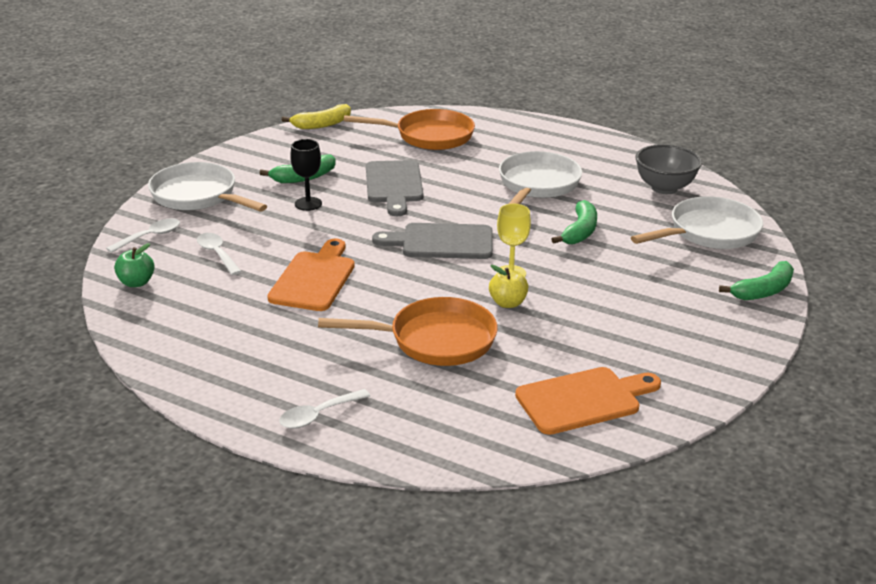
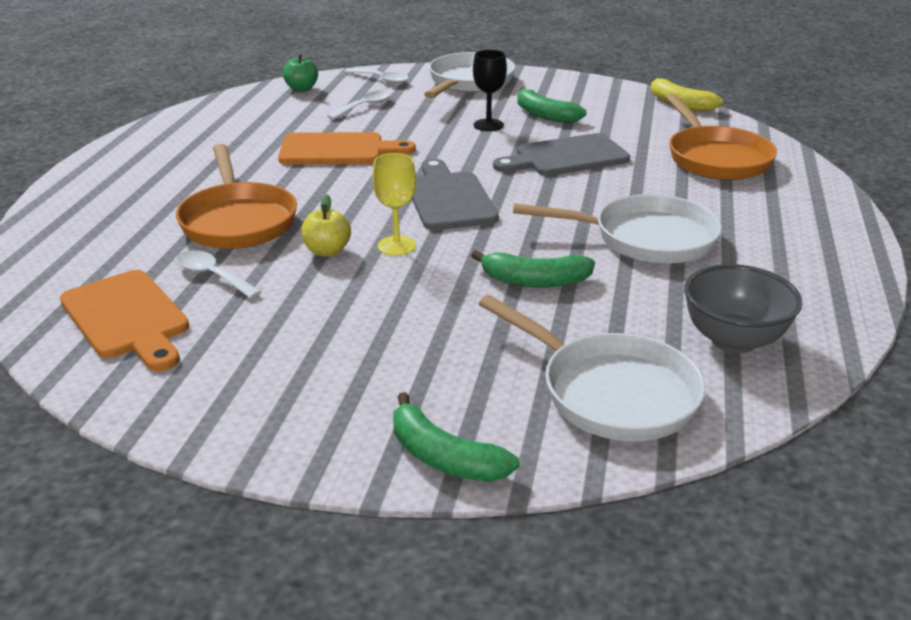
camera: 75 degrees right, 0 degrees up
white spoon [279,389,370,429] -> white spoon moved to [177,250,262,299]

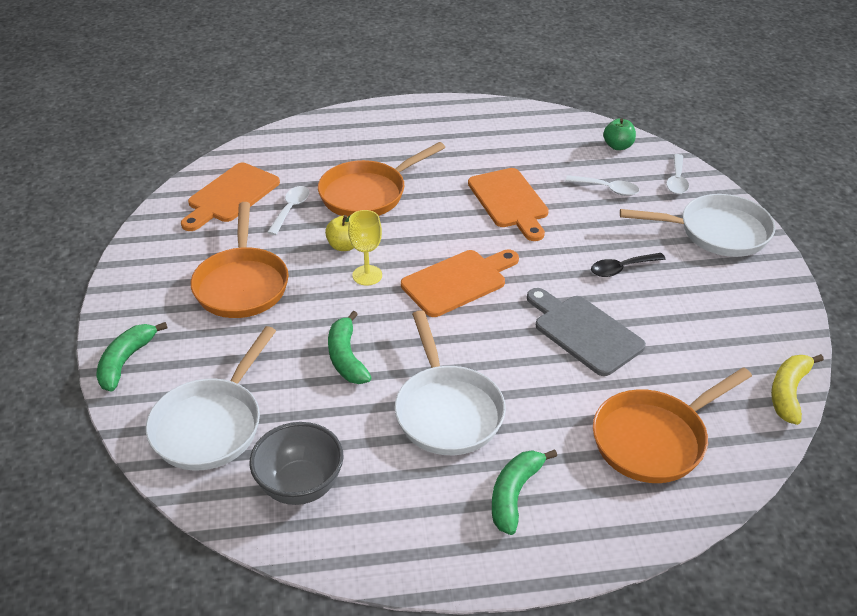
camera: 70 degrees right, 10 degrees up
grey cutting board [412,159,499,230] -> orange cutting board [401,250,519,317]
black goblet [473,50,507,131] -> black spoon [591,253,666,277]
green banana [517,87,587,123] -> green banana moved to [492,450,557,535]
none -> orange pan [191,202,289,318]

